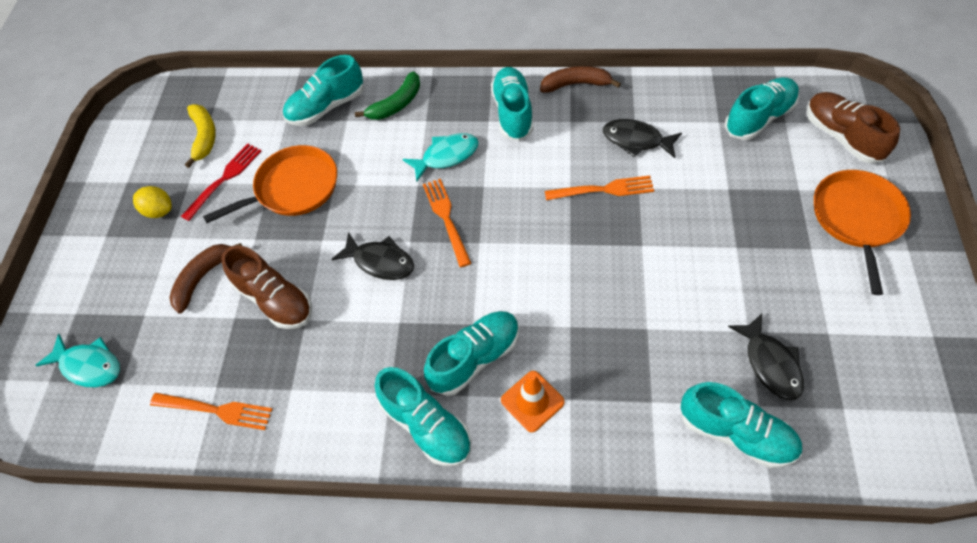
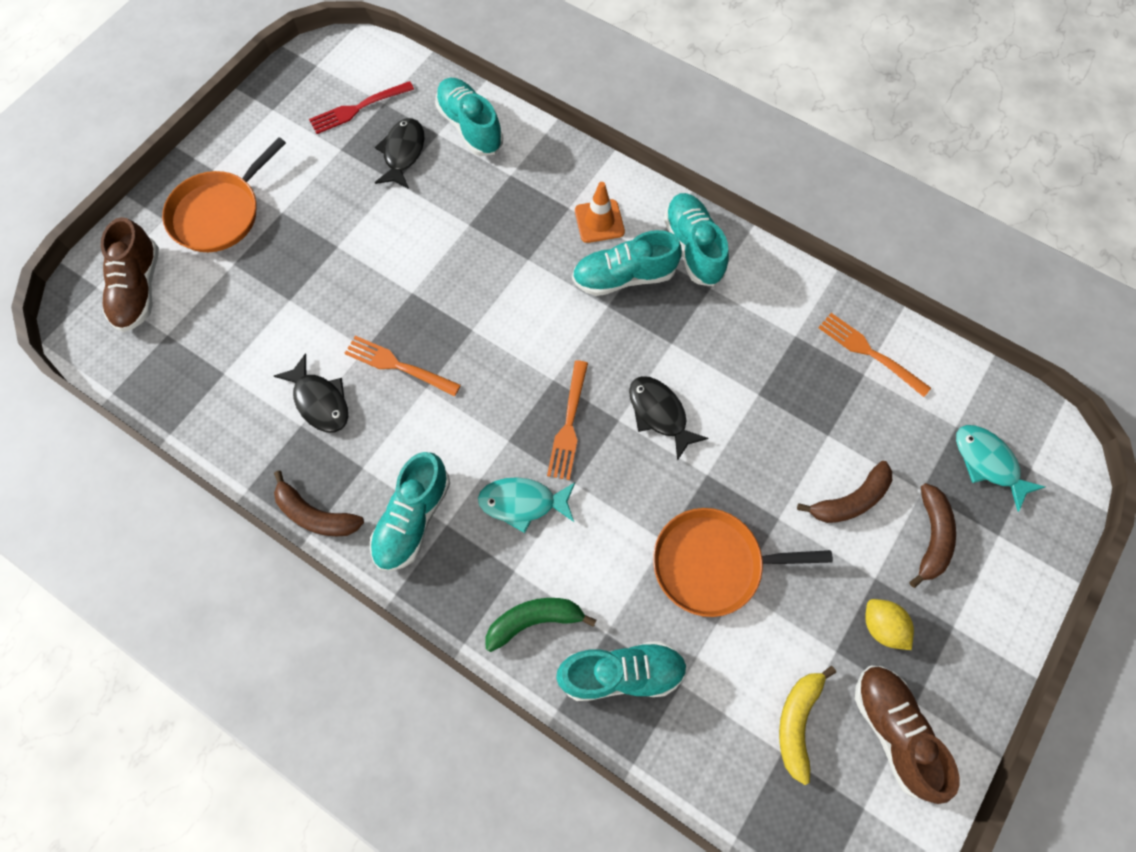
camera: 155 degrees left, 10 degrees up
red fork [181,144,261,221] -> red fork moved to [309,81,414,134]
brown shoe [221,246,312,329] -> brown shoe moved to [855,666,960,804]
turquoise shoe [725,77,799,140] -> none
none -> brown banana [909,483,956,588]

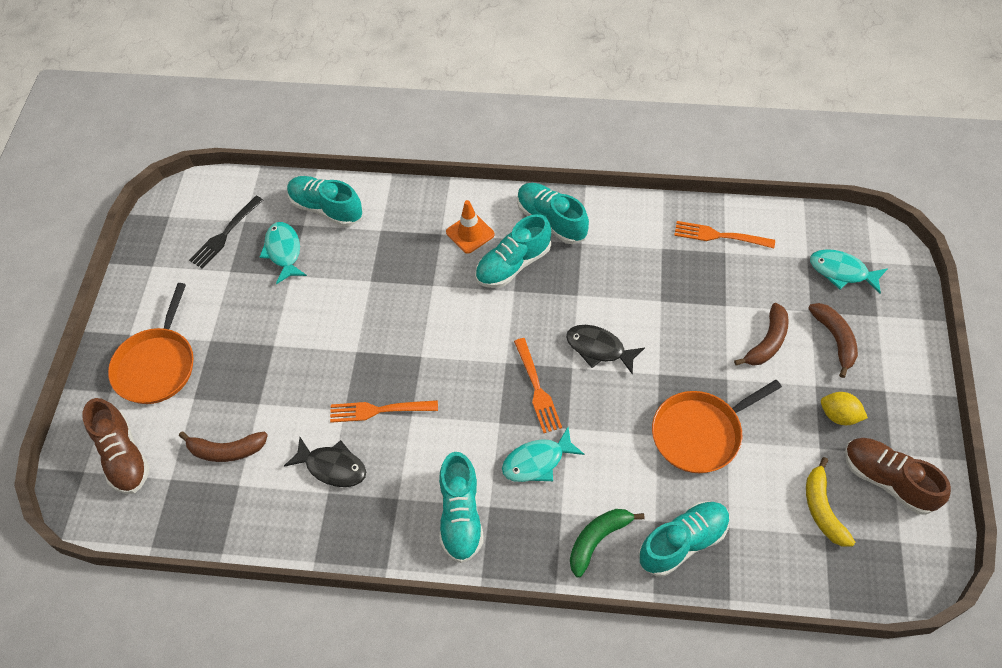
camera: 25 degrees left, 10 degrees down
brown banana [274,471,364,536] -> brown banana moved to [179,431,268,462]
red fork [309,81,414,134] -> black fork [189,196,263,269]
black fish [375,118,424,189] -> turquoise fish [260,222,307,284]

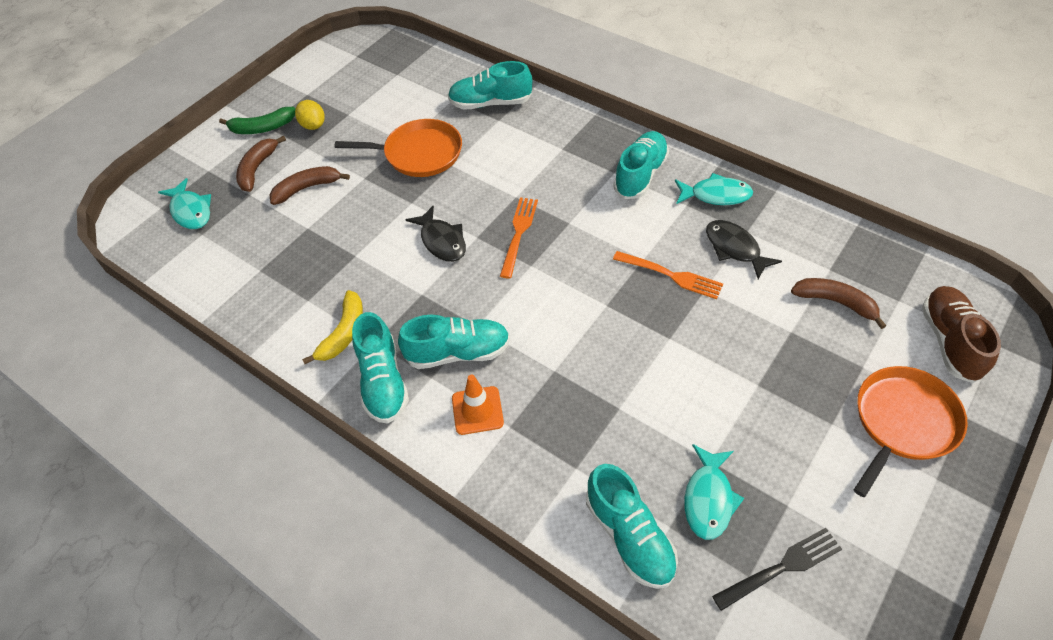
camera: 150 degrees left, 5 degrees down
turquoise fish [502,427,585,482] -> turquoise fish moved to [675,173,753,205]
green banana [570,509,645,578] -> green banana moved to [219,107,295,134]
orange fork [674,221,775,248] -> none
yellow banana [806,457,855,547] -> yellow banana moved to [302,290,363,364]
brown shoe [845,438,951,515] -> none

